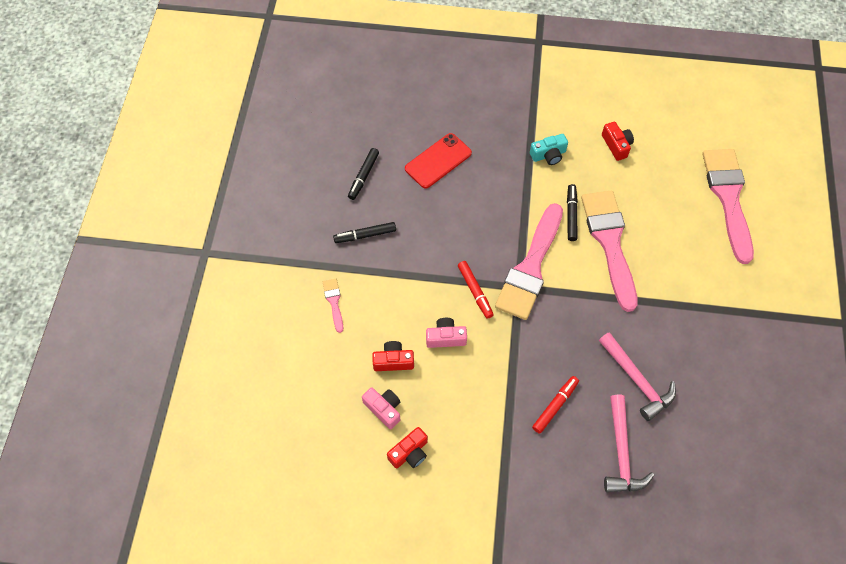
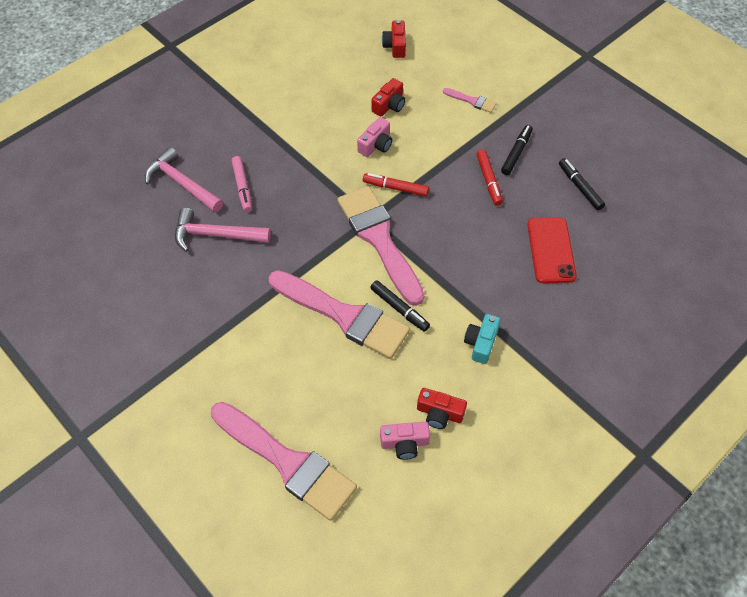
camera: 130 degrees right, 5 degrees down
pink camera [362,387,400,429] -> pink camera moved to [380,422,430,460]
red camera [387,427,428,468] -> red camera moved to [382,20,406,58]
red marker [532,376,579,434] -> red marker moved to [476,149,503,206]
none -> pink marker [232,156,252,212]

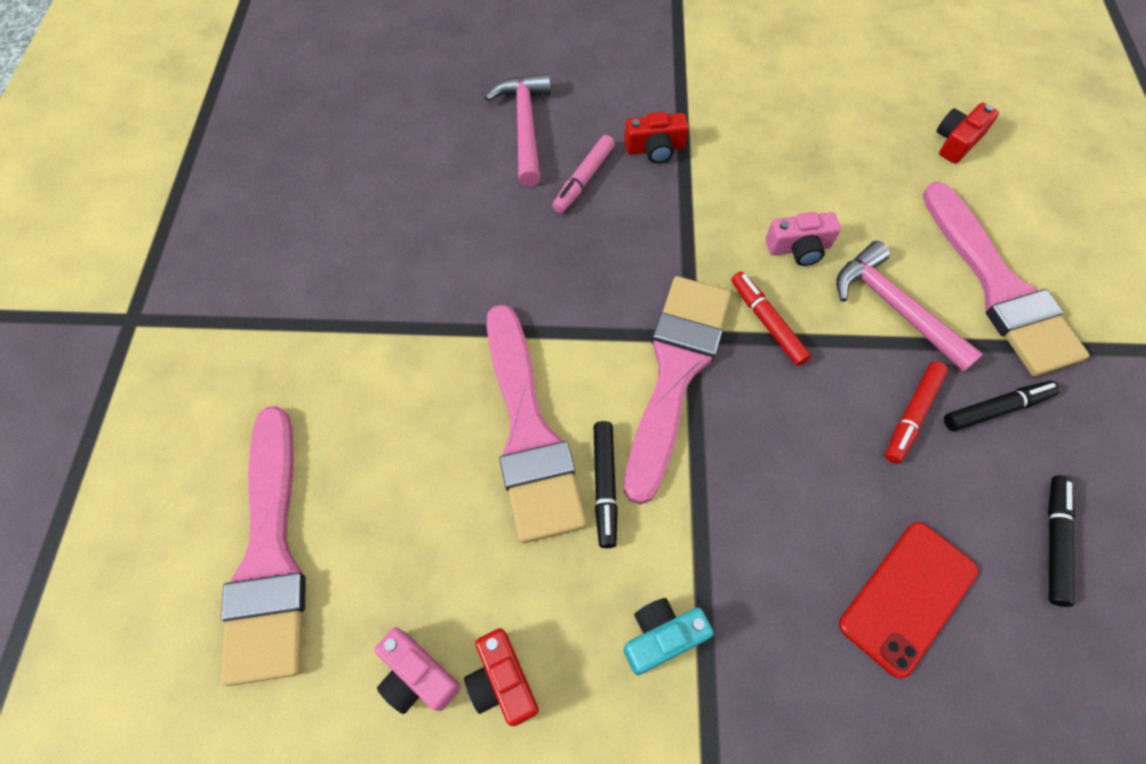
camera: 45 degrees right, 5 degrees up
pink hammer [175,208,271,252] -> pink hammer moved to [836,241,983,372]
red camera [371,78,405,116] -> red camera moved to [624,112,689,163]
pink brush [443,88,497,113] -> pink brush [922,182,1089,376], size x2.36

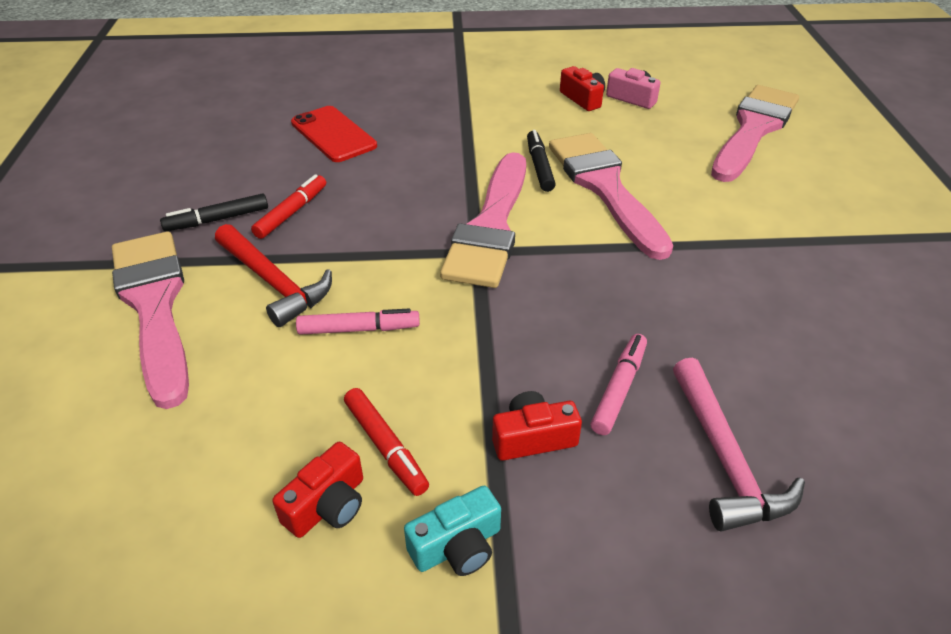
camera: 175 degrees right, 20 degrees down
pink brush [221,406,306,686] -> pink brush turned 45 degrees clockwise [711,85,799,182]
turquoise camera [623,598,714,675] -> turquoise camera moved to [404,486,501,576]
red marker [731,271,811,366] -> red marker moved to [344,388,429,496]
pink camera [766,212,841,266] -> pink marker [296,309,420,335]
pink hammer [836,241,983,372] -> red hammer [215,224,332,327]
red phone [839,522,978,679] -> red phone turned 75 degrees counterclockwise [291,106,377,162]
red camera [936,103,999,164] -> red camera moved to [272,442,363,538]
black marker [1048,475,1075,607] -> none

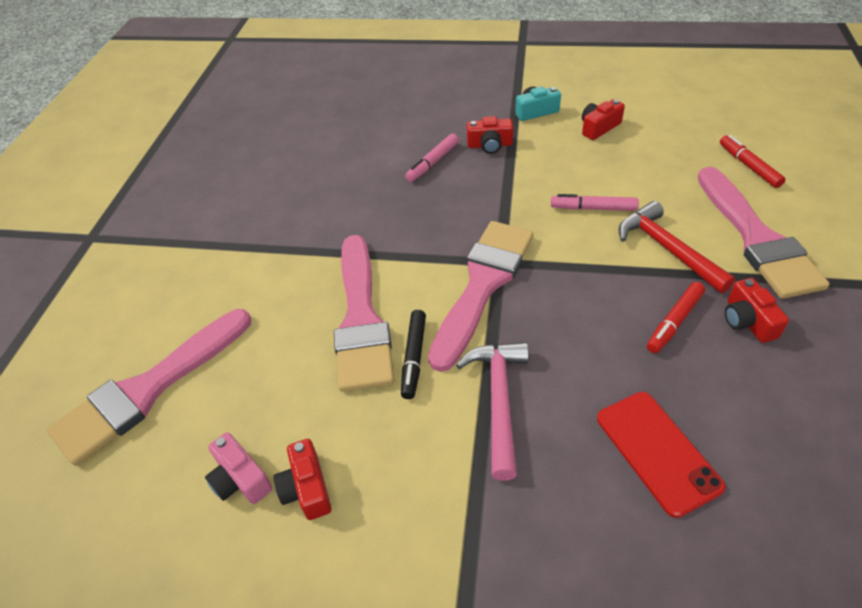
camera: 165 degrees left, 5 degrees up
black marker [160,193,268,231] -> red camera [725,278,789,343]
red marker [344,388,429,496] -> red marker moved to [720,135,786,188]
pink hammer [673,357,805,532] -> pink hammer moved to [456,342,529,481]

